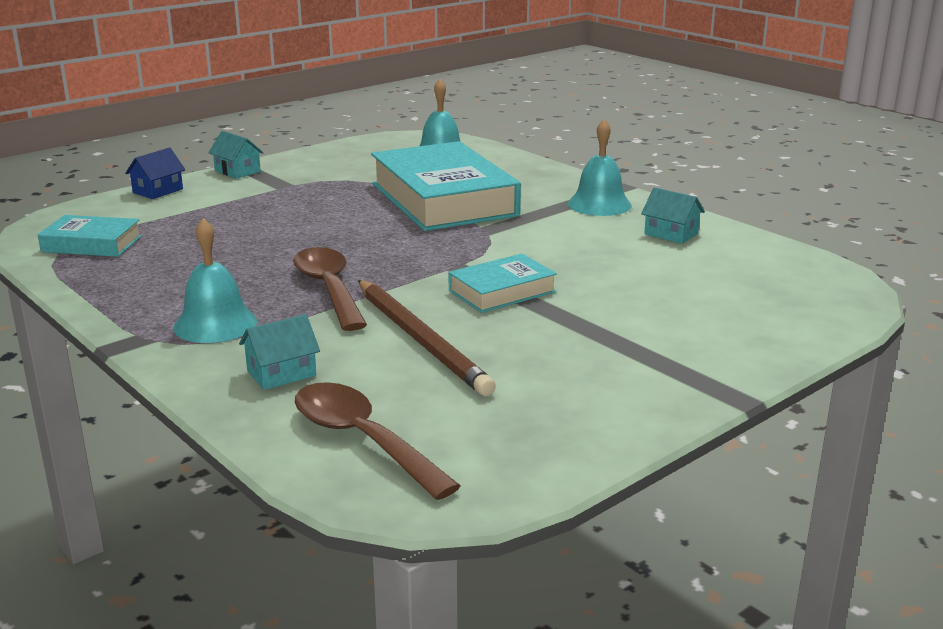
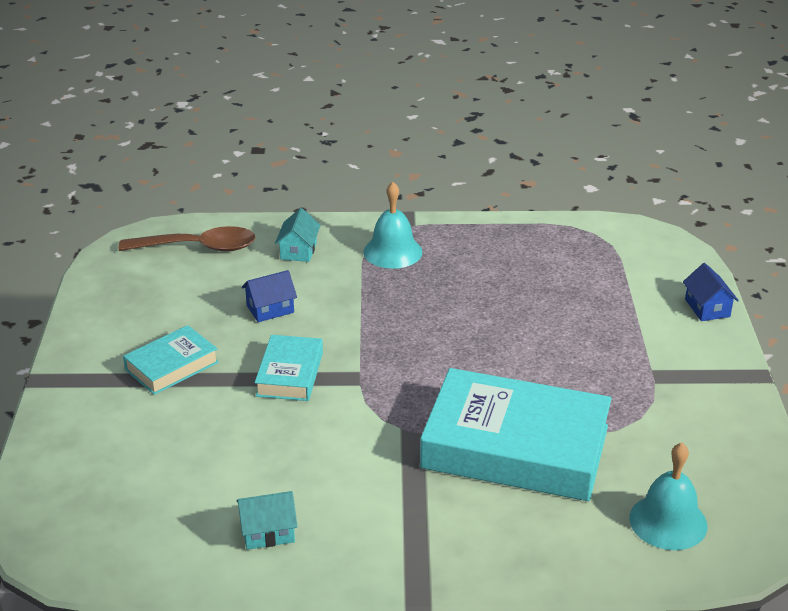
camera: 130 degrees right, 10 degrees up
turquoise book [38,215,142,257] -> turquoise book moved to [123,325,219,395]
turquoise house [208,131,264,179] -> none
brown spoon [293,247,367,331] -> none
brown pencil [358,280,496,396] -> blue house [242,270,297,322]
turquoise bell [568,119,632,216] -> none

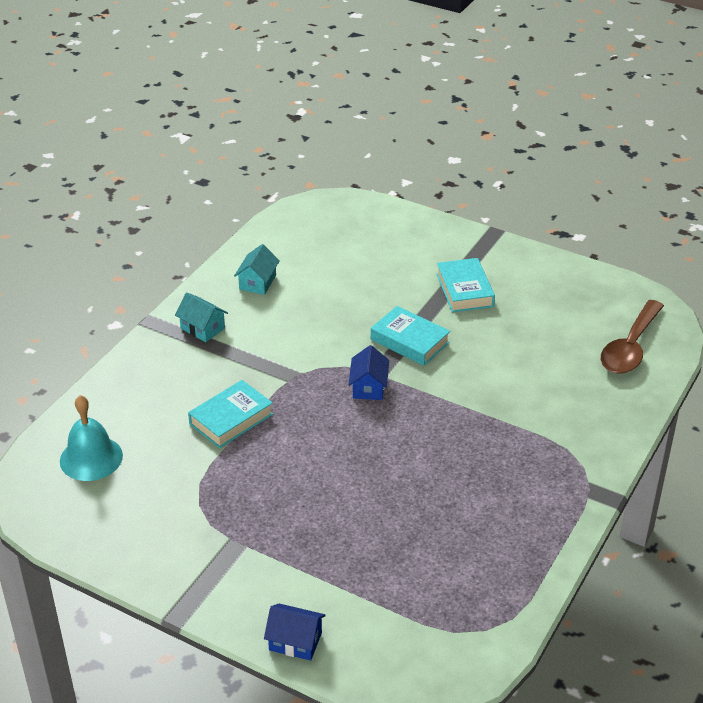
camera: 120 degrees right, 5 degrees up
blue house [242,270,297,322] -> blue house moved to [348,345,389,400]
turquoise house [275,208,321,262] -> turquoise house moved to [175,292,228,342]
turquoise bell [363,182,423,269] -> none
turquoise book [420,368,612,501] -> turquoise book [188,380,273,448], size x0.50

